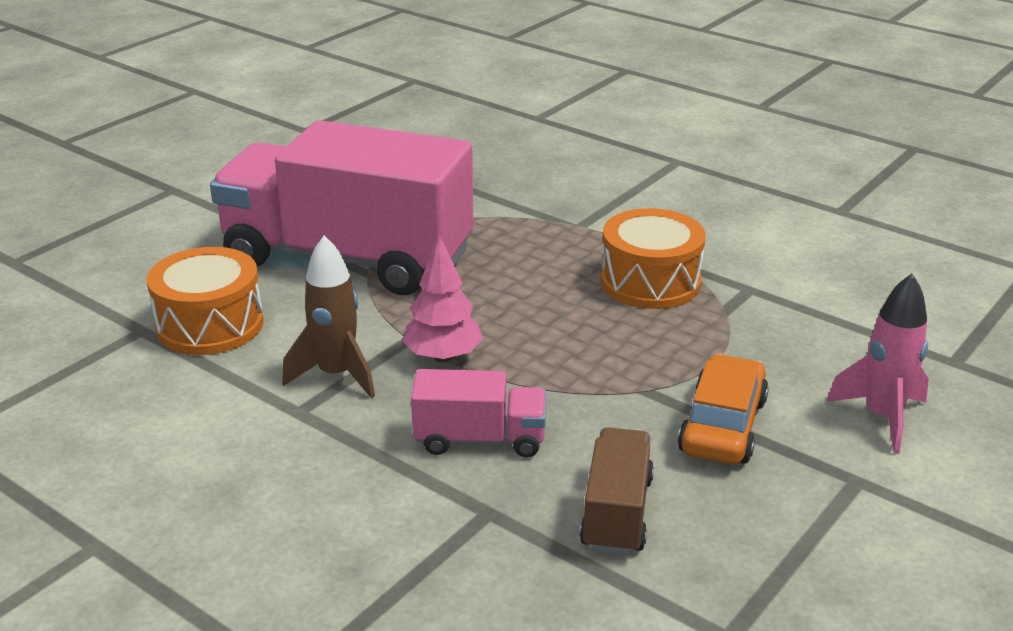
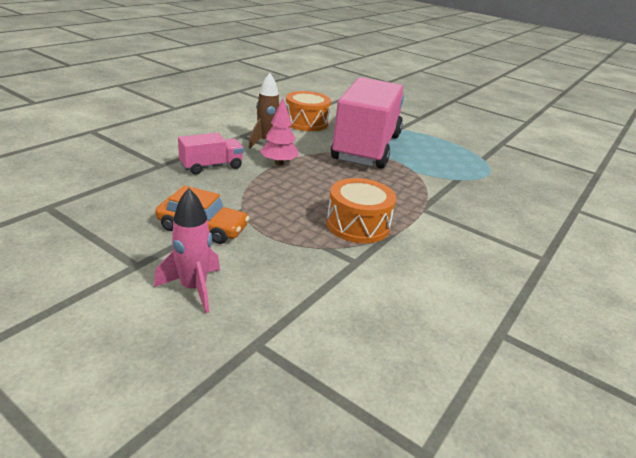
camera: 85 degrees right, 0 degrees up
pink truck [411,369,546,457] -> pink truck turned 120 degrees counterclockwise [178,133,244,175]
brown truck [580,427,654,555] -> none

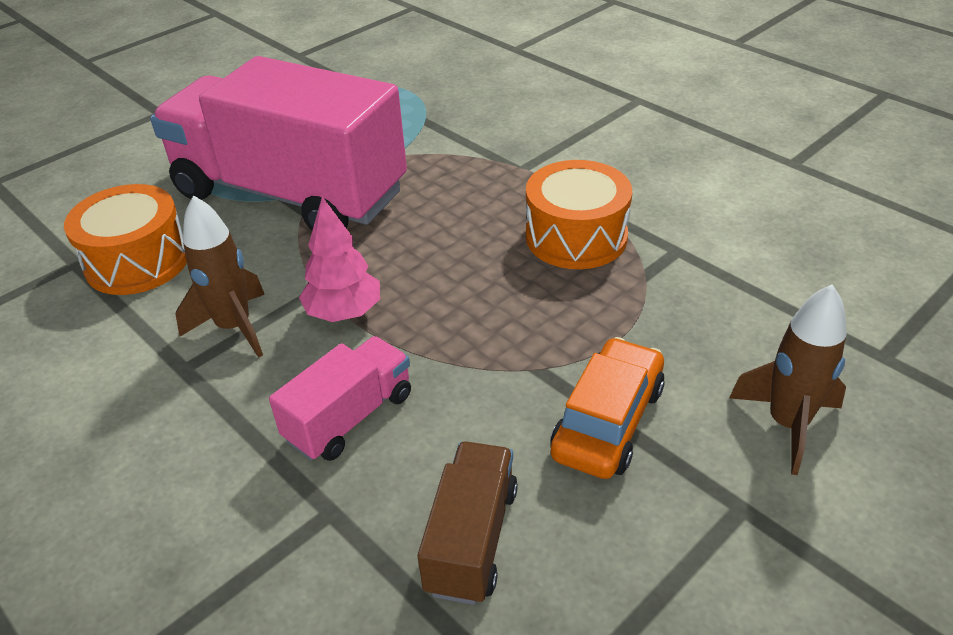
camera: 75 degrees left, 10 degrees up
pink rocket [154,188,220,313] -> brown rocket [729,285,847,475]
pink truck [178,133,244,175] -> pink truck turned 60 degrees clockwise [269,336,411,461]
none -> brown truck [418,441,518,605]

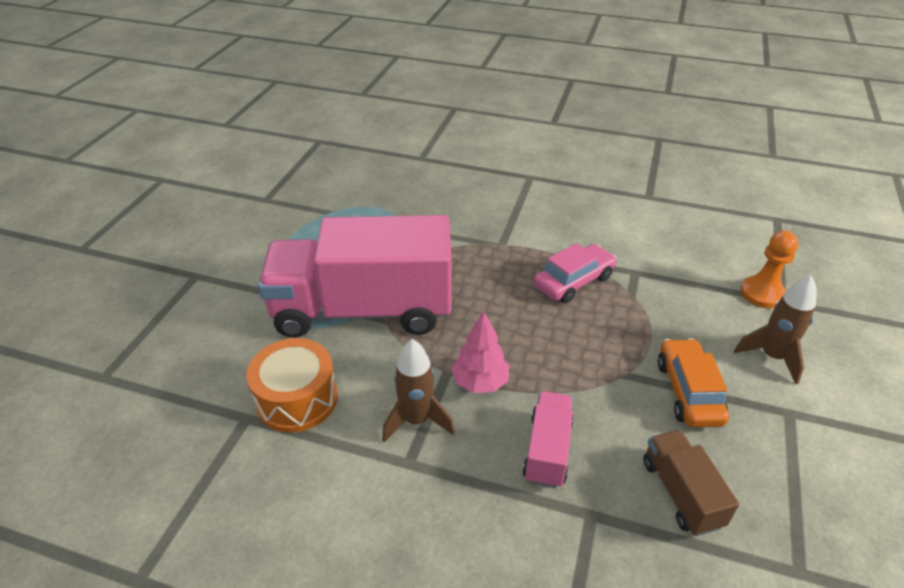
camera: 30 degrees left, 0 degrees up
orange drum [526,160,632,269] -> pink car [534,243,617,303]
none -> orange pawn [741,231,799,308]

